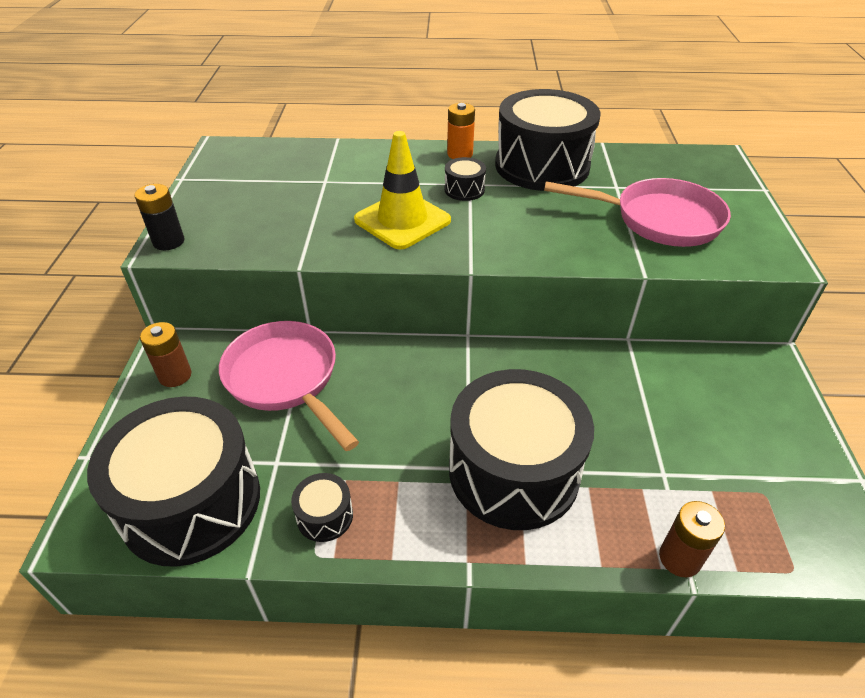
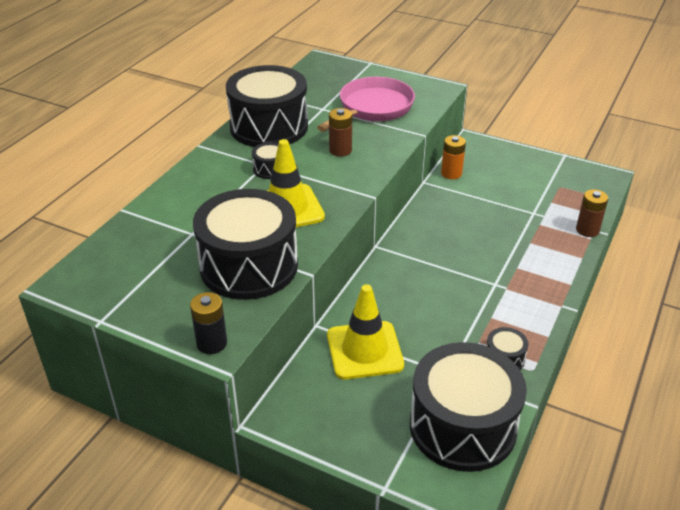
camera: 65 degrees left, 5 degrees down
brown battery [140,322,192,387] -> brown battery moved to [329,108,352,156]
pink pan [219,321,359,451] -> yellow traffic cone [327,284,404,380]
orange battery [447,103,475,159] -> orange battery moved to [441,135,466,179]
black drum [449,369,594,530] -> black drum moved to [193,189,298,300]

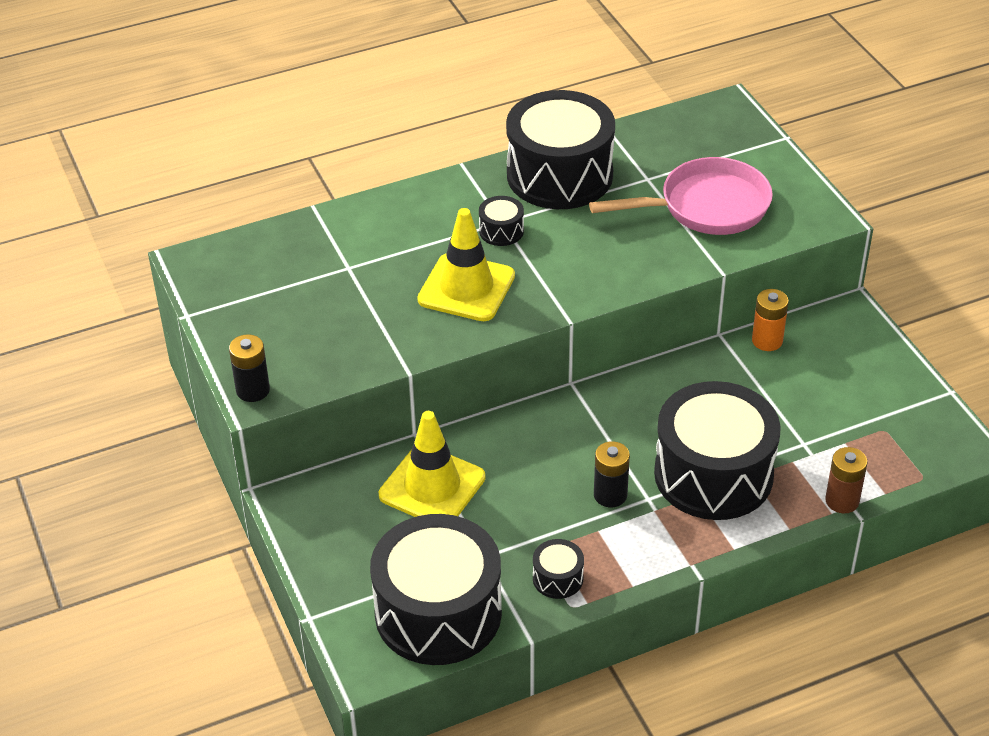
camera: 40 degrees right, 5 degrees up
black drum [193,189,298,300] -> black drum moved to [654,381,781,520]
brown battery [329,108,352,156] -> none
none -> black battery [594,441,630,507]

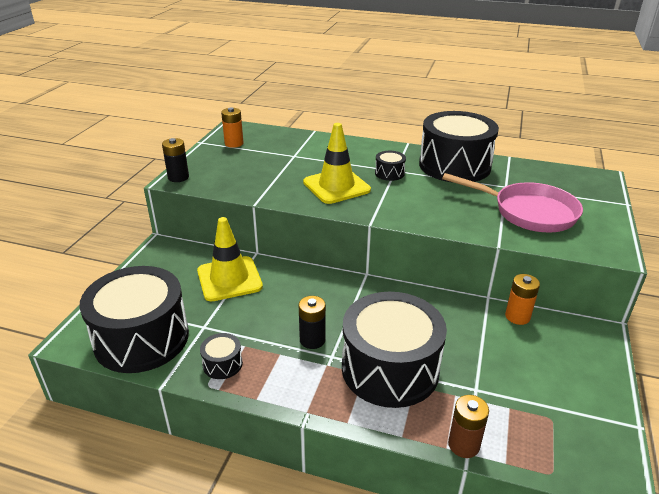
camera: 40 degrees right, 10 degrees down
none -> orange battery [221,107,244,148]

